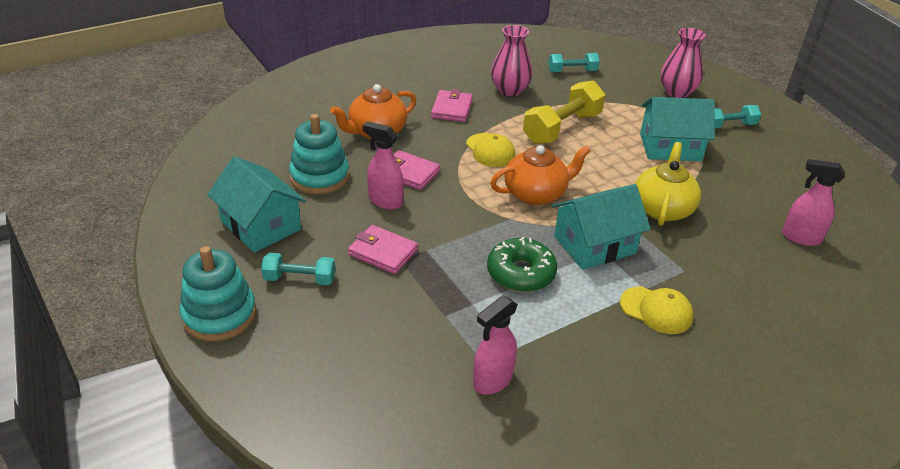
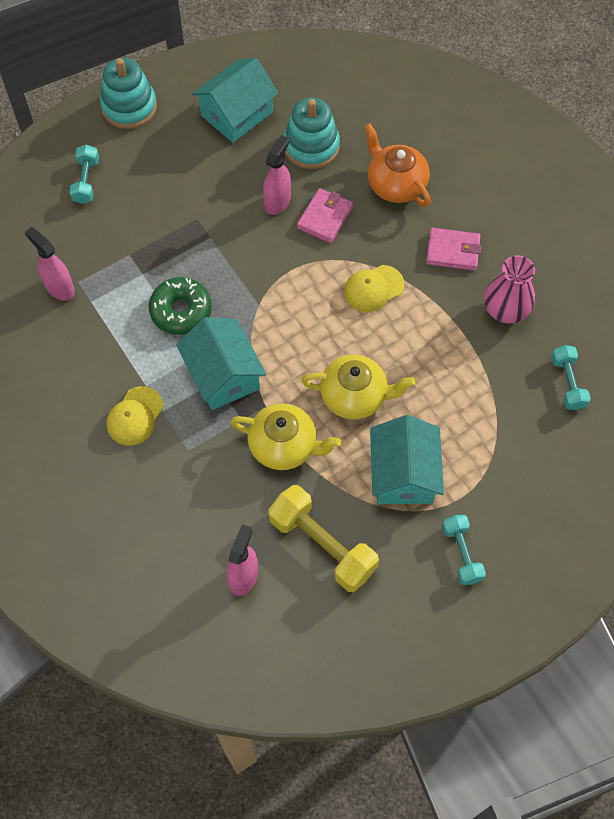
camera: 90 degrees right, 25 degrees up
turquoise dumbbell [261,253,335,285] -> turquoise dumbbell moved to [70,144,99,204]
pink wallet [348,225,418,274] -> none
orange teapot [490,145,591,205] -> none
yellow dumbbell [523,80,605,144] -> yellow dumbbell moved to [268,485,379,592]
pink vase [661,28,706,98] -> none
none -> yellow teapot [301,354,415,419]

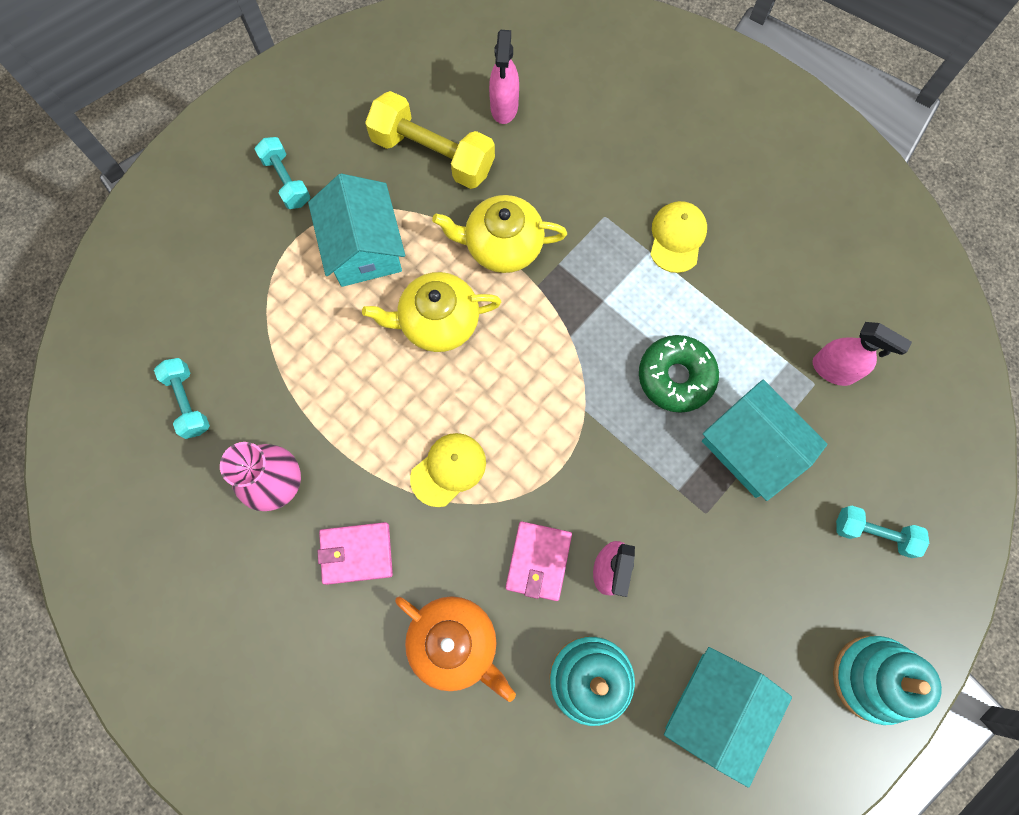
camera: 165 degrees right, 10 degrees up
turquoise dumbbell [70,144,99,204] -> turquoise dumbbell turned 60 degrees counterclockwise [836,506,929,558]
turquoise house [176,317,266,410] -> turquoise house moved to [702,380,827,501]

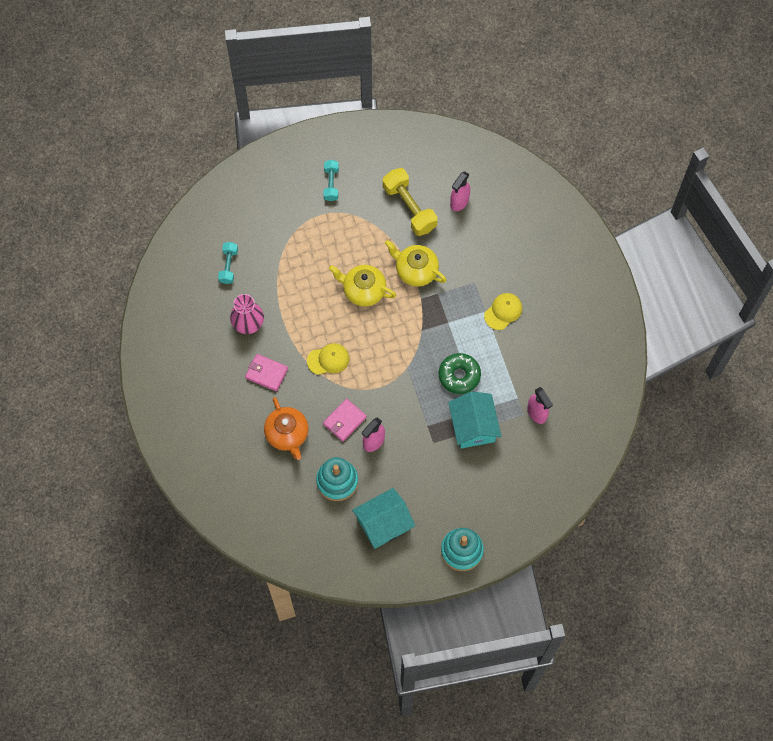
camera: 30 degrees right, 5 degrees down
turquoise house [308,174,405,287] -> none
turquoise dumbbell [836,506,929,558] -> none

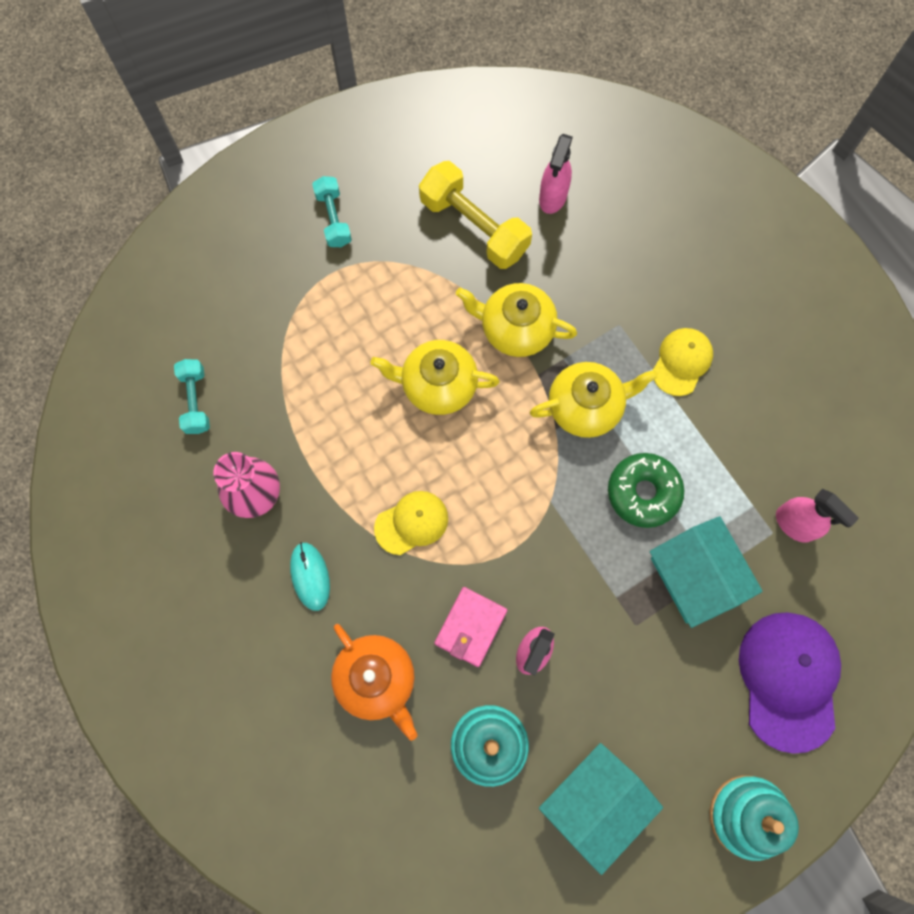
camera: 15 degrees left, 5 degrees up
pink wallet [245,354,288,391] -> turquoise mouse [290,542,330,611]
none -> yellow teapot [530,362,658,438]
none -> purple cap [739,612,841,754]

